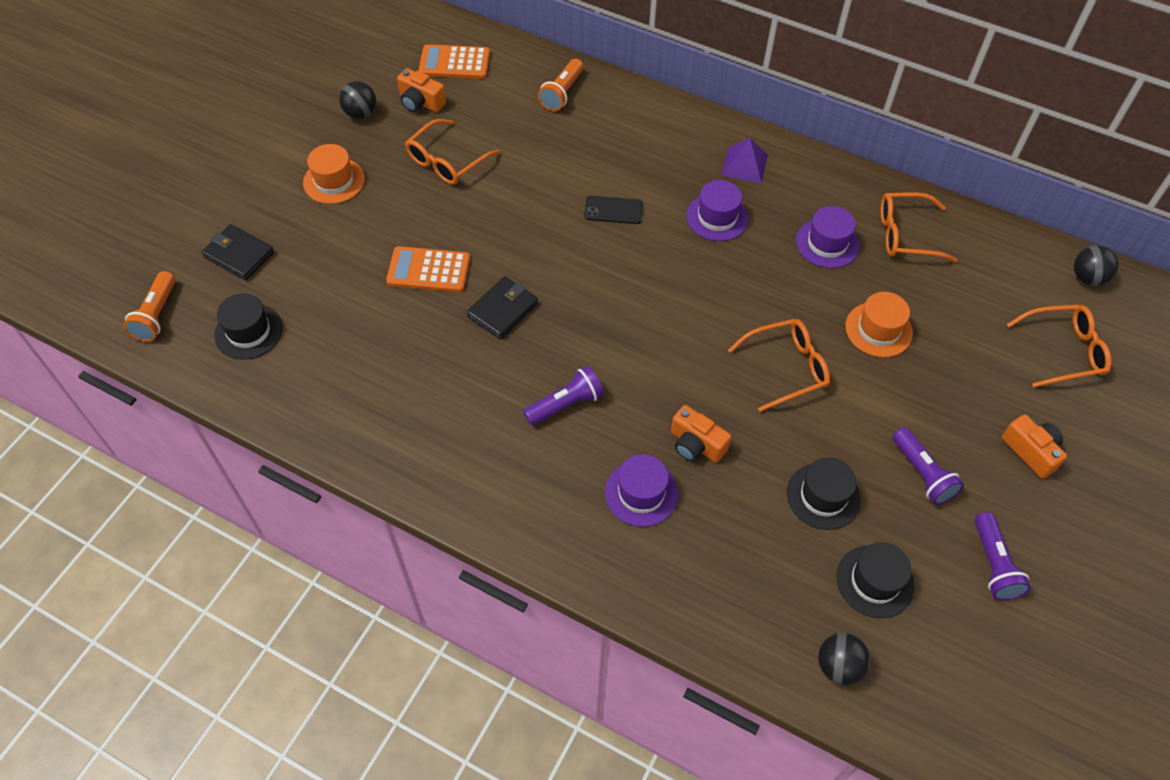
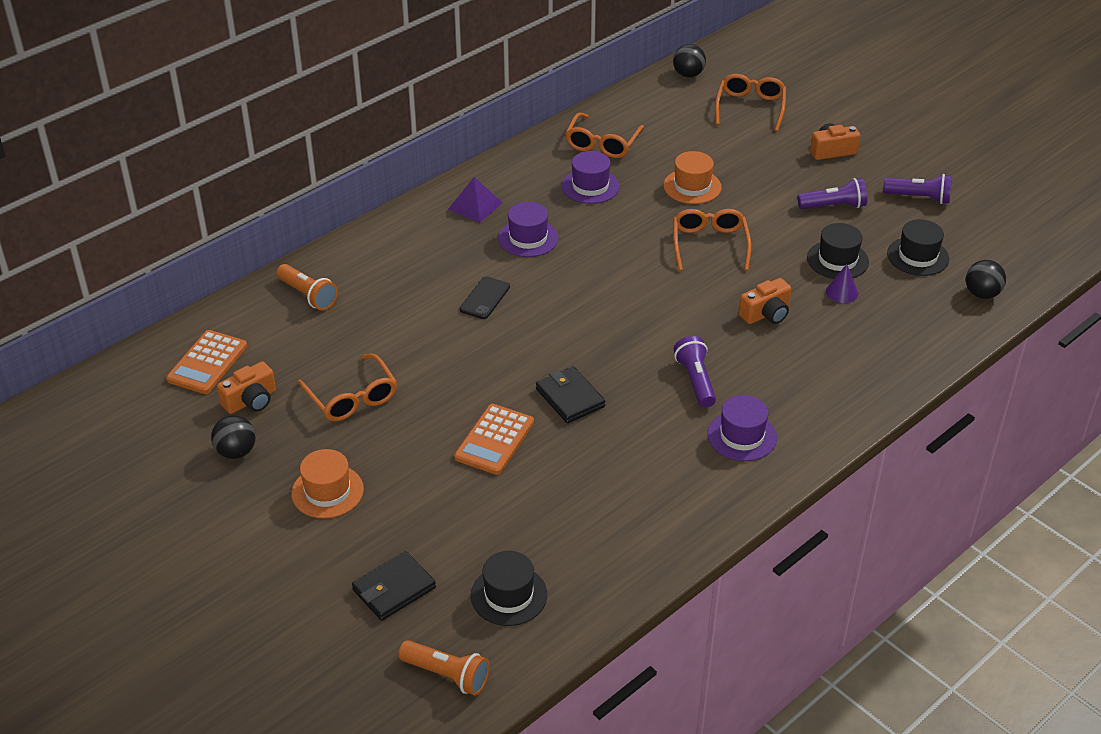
camera: 70 degrees left, 15 degrees down
purple hat [605,454,679,527] -> purple hat moved to [707,395,777,461]
none -> purple cone [826,264,858,303]

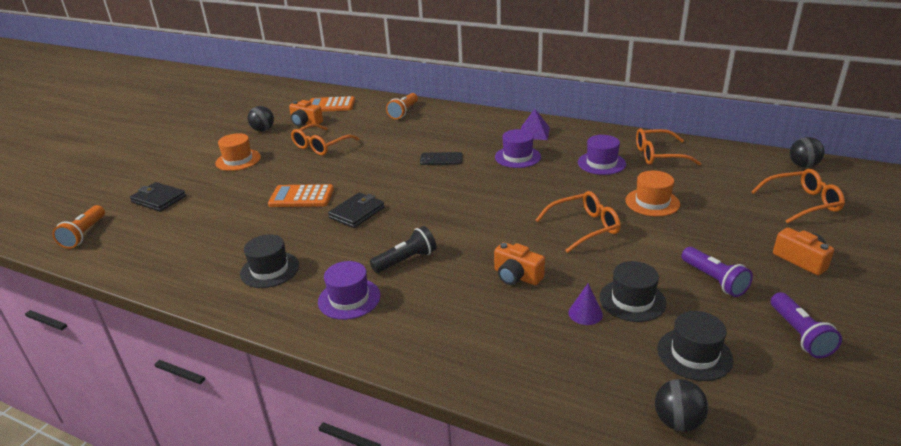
camera: 70 degrees right, 10 degrees down
black hat [471,551,547,626] -> black hat moved to [240,235,299,288]
purple flashlight [674,336,716,407] -> black flashlight [370,226,436,273]

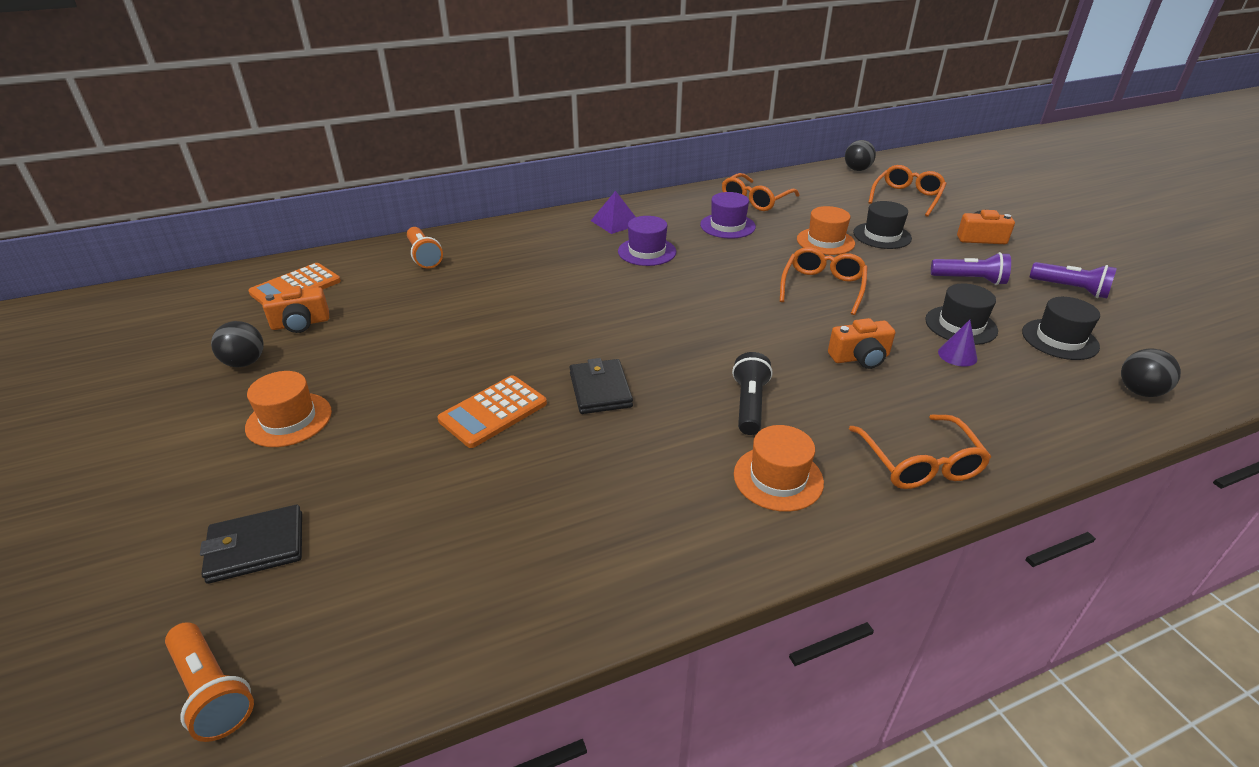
camera: 50 degrees left, 5 degrees up
black hat [240,235,299,288] -> black hat moved to [853,201,912,249]
orange glasses [291,124,359,155] -> orange glasses moved to [849,414,991,489]
purple hat [318,261,381,320] -> orange hat [734,425,824,512]
black phone [420,152,463,165] -> none

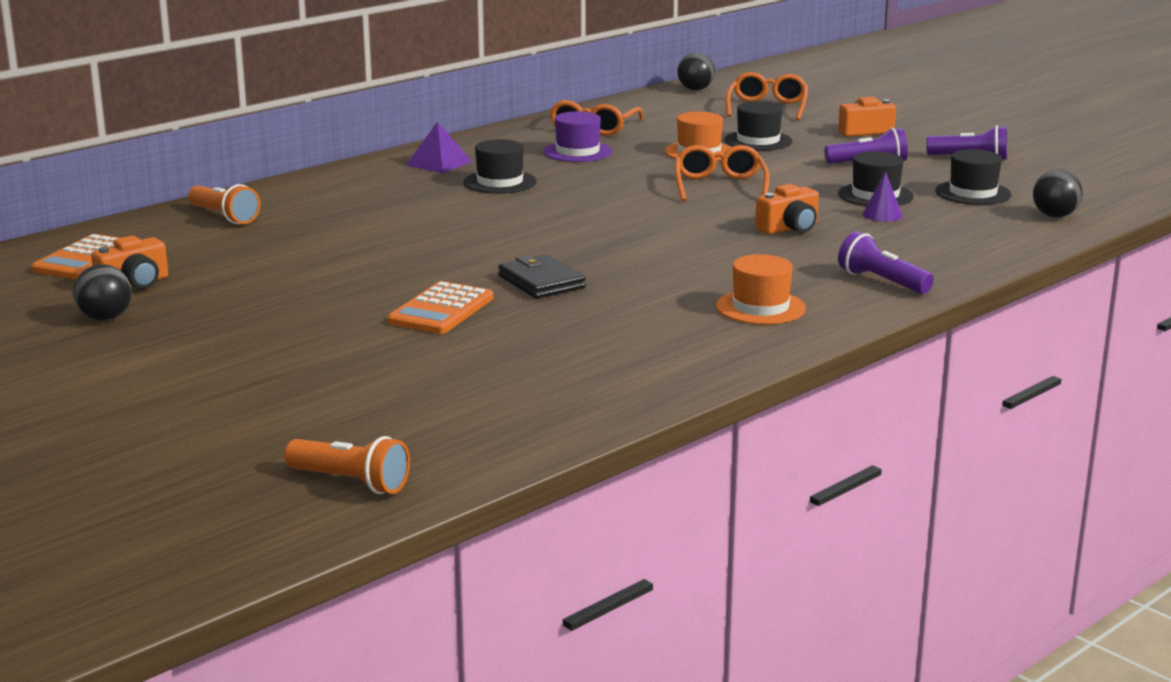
camera: 20 degrees left, 15 degrees down
black wallet [200,505,302,584] -> none
orange hat [245,371,332,447] -> none
purple hat [618,216,676,266] -> black hat [464,139,537,194]
black flashlight [732,352,773,435] -> none
orange glasses [849,414,991,489] -> purple flashlight [838,231,934,294]

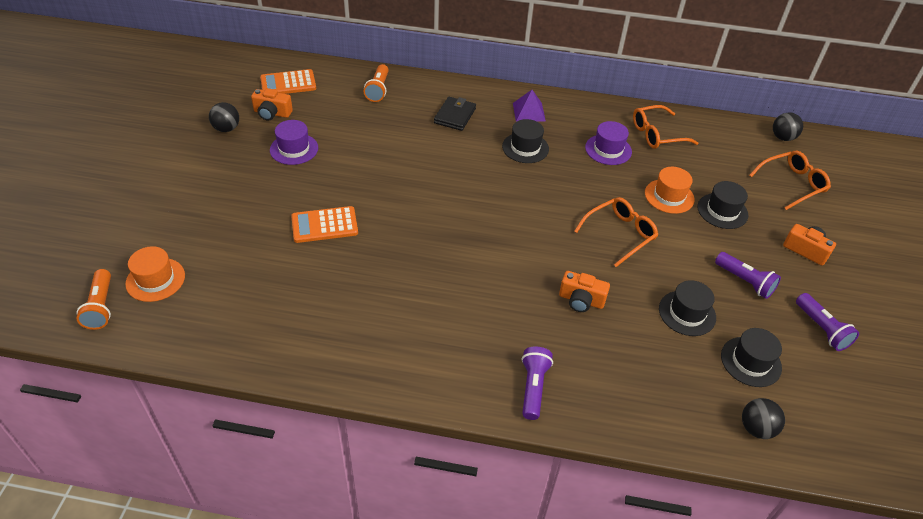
camera: 50 degrees right, 25 degrees up
black wallet [498,254,586,299] -> black wallet moved to [434,97,476,131]
orange hat [716,254,806,325] -> orange hat moved to [125,246,185,302]
purple cone [862,171,902,222] -> none
none -> purple hat [270,120,318,165]

